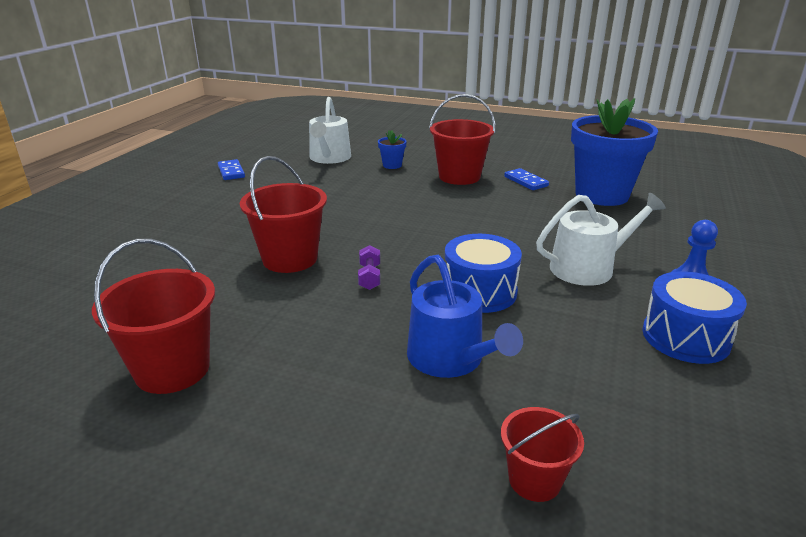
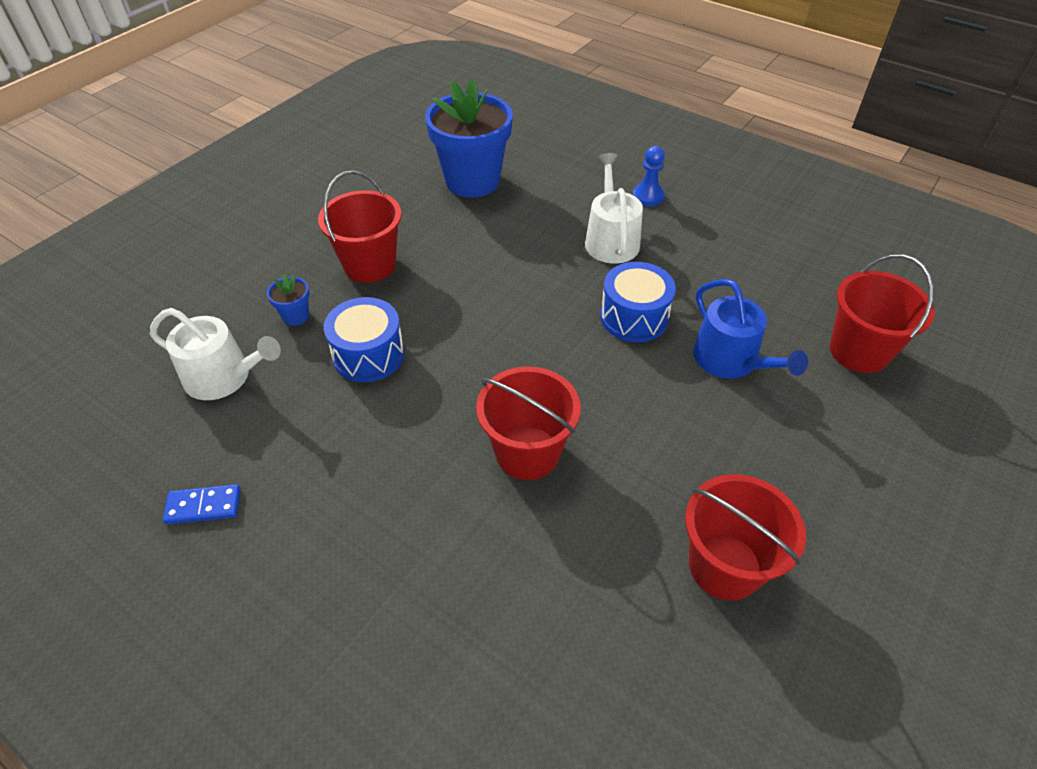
camera: 75 degrees left, 20 degrees up
purple dumbbell [358,245,380,290] -> none
blue watering can [407,255,523,378] -> blue watering can turned 75 degrees clockwise [693,279,808,379]
red bucket [501,407,584,502] -> red bucket [830,254,935,373], size x1.72
blue domino [504,168,549,190] -> none
blue drum [642,271,747,364] -> blue drum moved to [324,297,404,382]

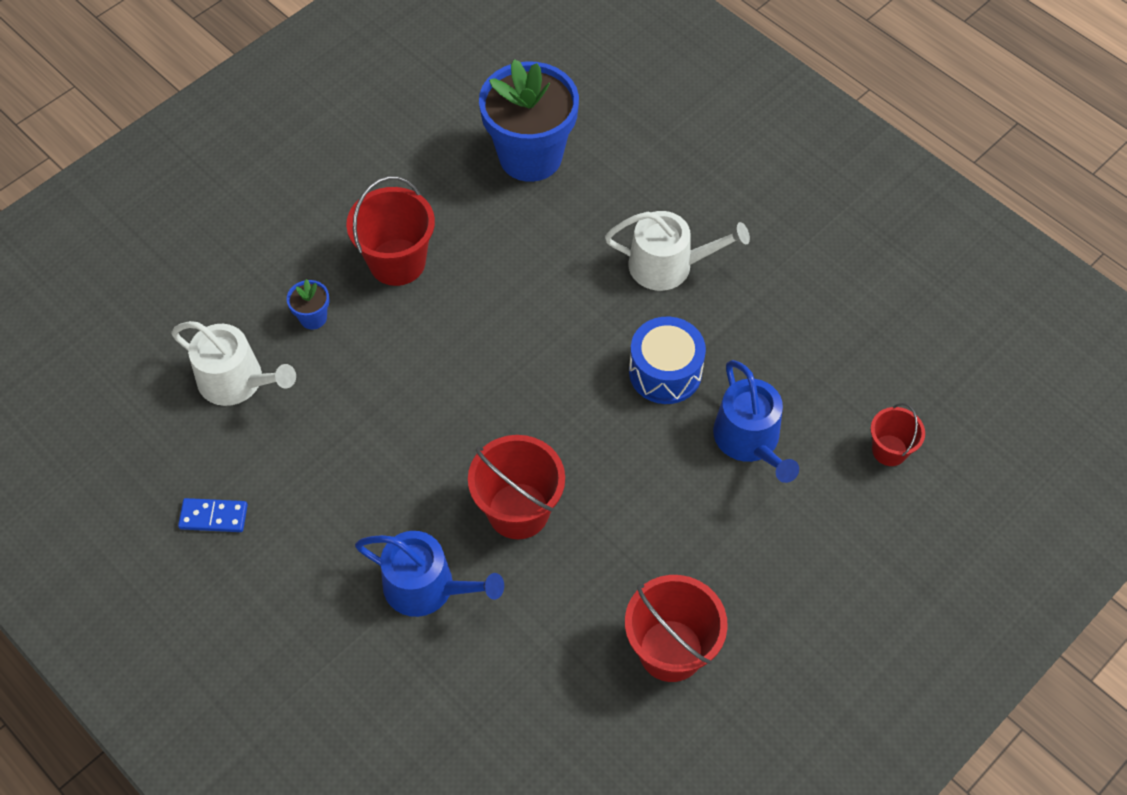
camera: 10 degrees right, 10 degrees up
blue drum [324,297,404,382] -> none
white watering can [585,153,643,264] -> white watering can turned 90 degrees clockwise [605,211,750,291]
blue pawn [633,146,665,206] -> none
red bucket [830,254,935,373] -> red bucket [870,403,925,466], size x0.58
none -> blue watering can [355,531,504,617]

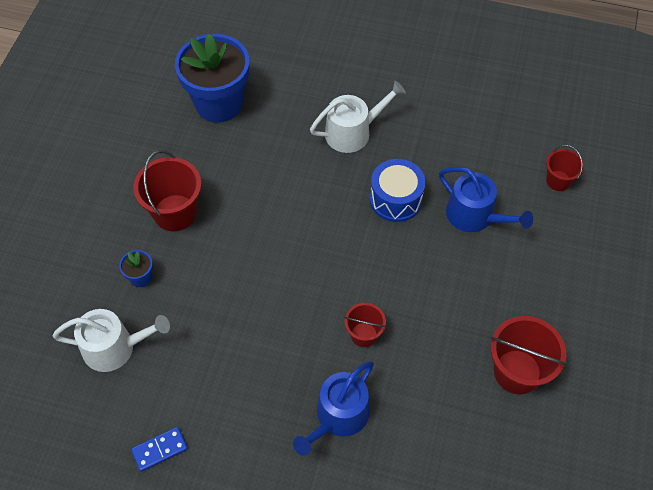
camera: 30 degrees left, 0 degrees up
blue watering can [355,531,504,617] -> blue watering can turned 135 degrees clockwise [293,361,374,456]
red bucket [468,435,565,539] -> red bucket [344,303,386,347], size x0.58

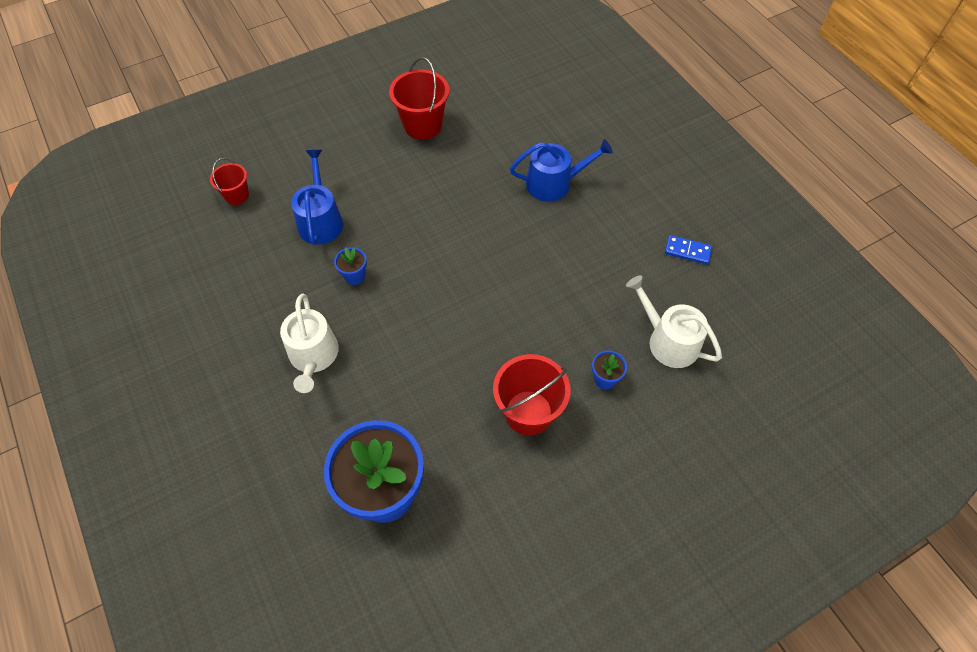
camera: 135 degrees left, 0 degrees up
white watering can [310,81,406,153] -> white watering can turned 120 degrees counterclockwise [280,293,339,393]
red bucket [344,303,386,347] -> none
blue drum [370,159,425,222] -> blue flower pot [334,247,367,285]

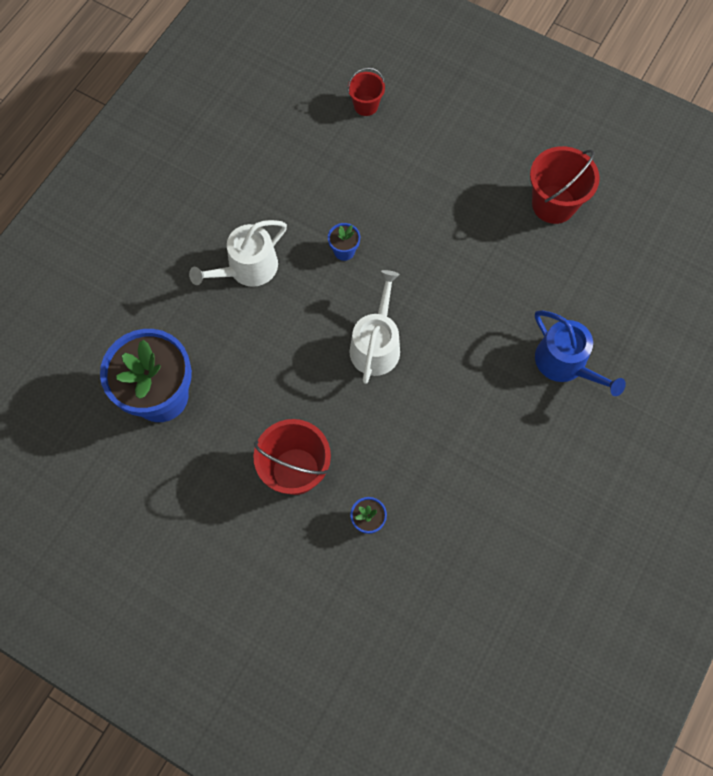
camera: 60 degrees right, 10 degrees up
blue watering can [291,150,343,245] -> none
white watering can [626,275,722,368] -> white watering can moved to [350,270,400,384]
blue domino [665,235,712,265] -> none

